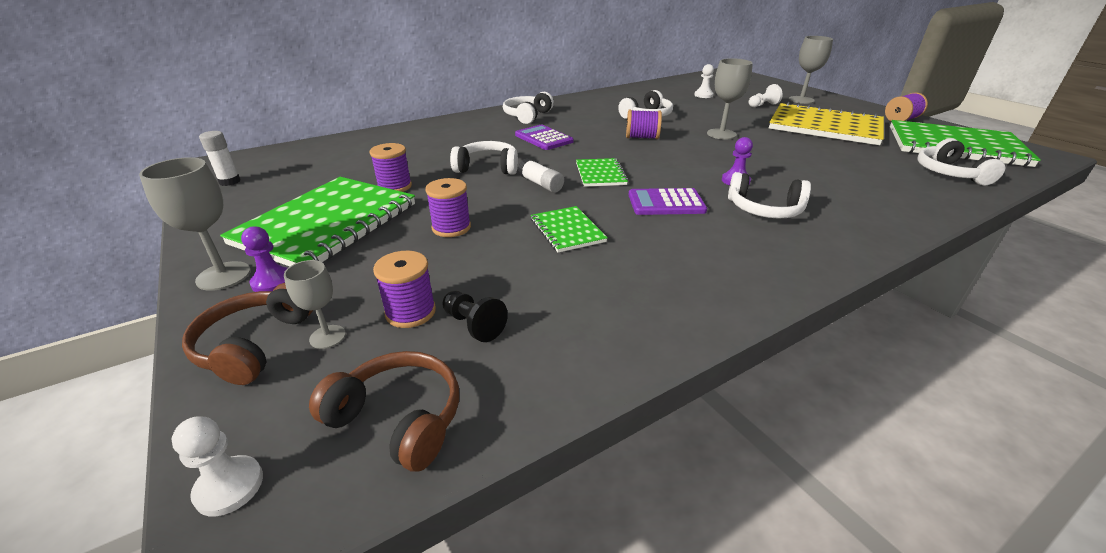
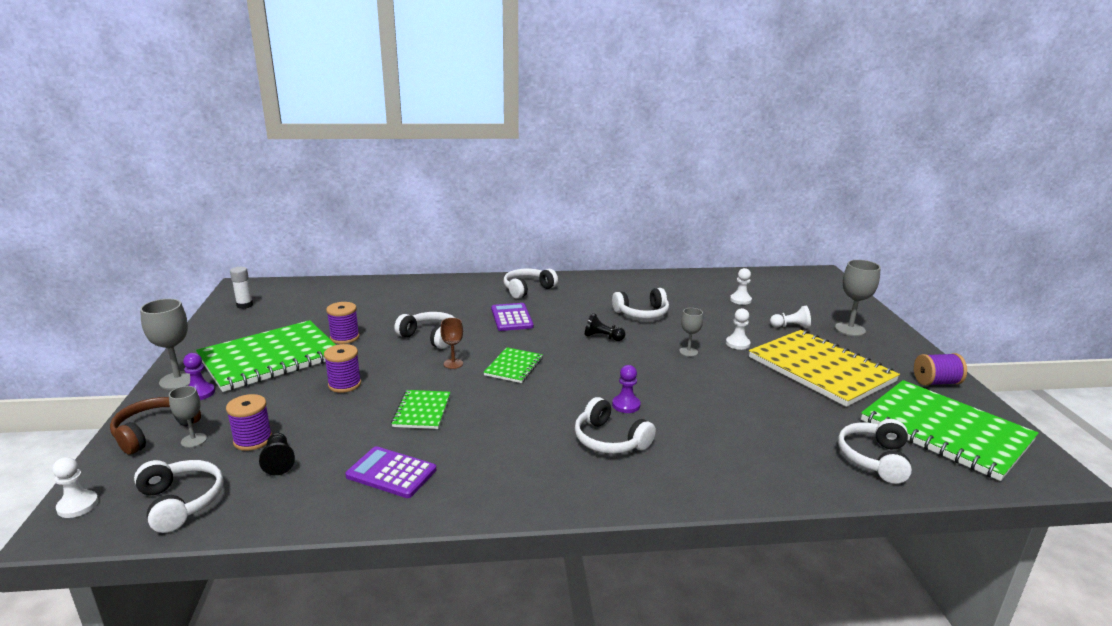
camera: 25 degrees right, 10 degrees down
brown headphones [309,351,459,472] -> white headphones [134,460,224,533]
white glue stick [518,158,564,192] -> brown goblet [440,318,463,369]
purple spool [626,110,662,139] -> black pawn [585,313,625,341]
purple calculator [629,188,707,215] -> purple calculator moved to [345,446,436,498]
grey goblet [707,58,753,139] -> grey goblet [679,308,703,357], size x0.60
none -> white pawn [726,308,751,350]

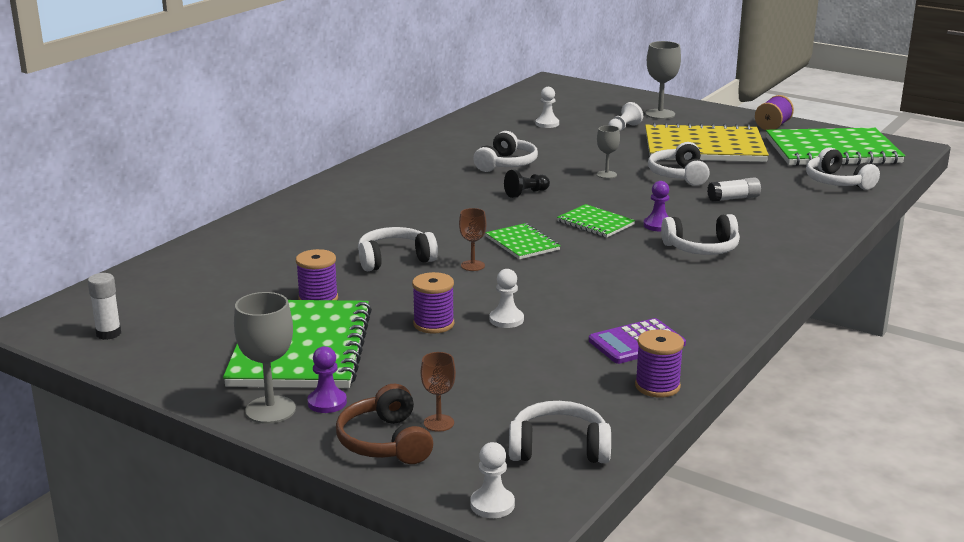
camera: 50 degrees left, 0 degrees up
grey goblet [169,386,207,448] -> brown goblet [421,352,456,432]
purple spool [226,394,272,451] -> purple spool moved to [635,330,684,397]
black pawn [259,433,295,475] -> none
green notebook [391,390,450,429] -> green notebook moved to [557,204,635,238]
purple calculator [491,303,534,331] -> none
white headphones [504,269,558,299] -> white headphones moved to [648,142,710,186]
white pawn [726,308,751,350] -> white pawn moved to [489,269,524,328]
none -> white glue stick [707,177,761,202]

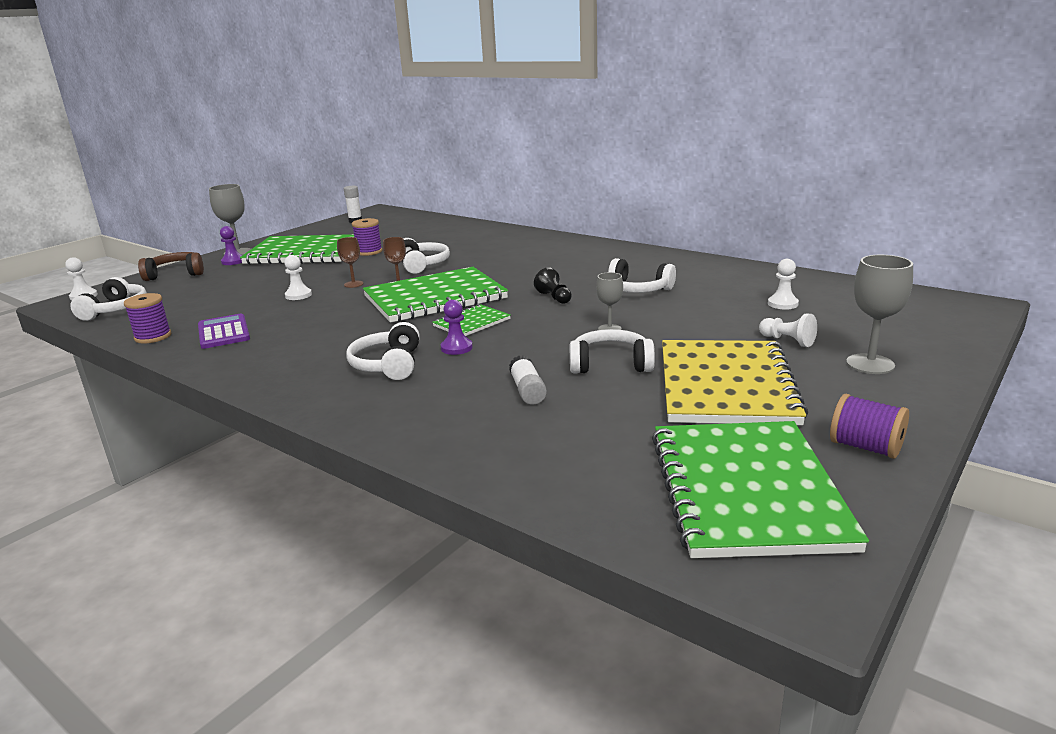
camera: 95 degrees right, 0 degrees up
purple spool [412,272,454,334] -> none
brown goblet [421,352,456,432] -> brown goblet moved to [337,237,364,288]
green notebook [485,223,561,260] -> green notebook [363,267,508,323], size x2.10
white headphones [806,147,880,190] -> none

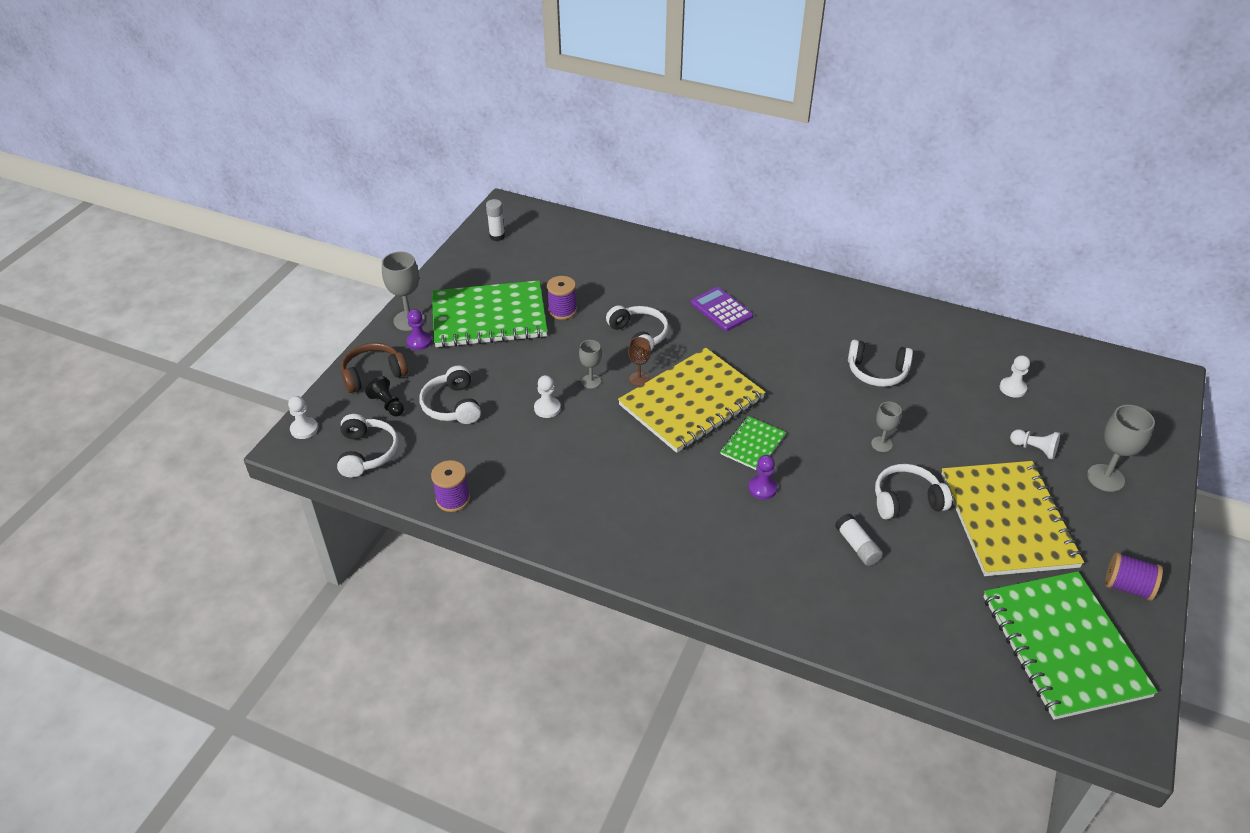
camera: 15 degrees left, 20 degrees up
purple calculator [198,314,250,349] -> purple calculator moved to [691,287,753,331]
brown goblet [337,237,364,288] -> grey goblet [579,340,602,389]
white headphones [346,322,420,380] -> white headphones moved to [419,366,481,424]
green notebook [363,267,508,323] -> yellow notebook [618,348,766,453]
black pawn [534,267,572,304] -> black pawn moved to [365,376,404,416]

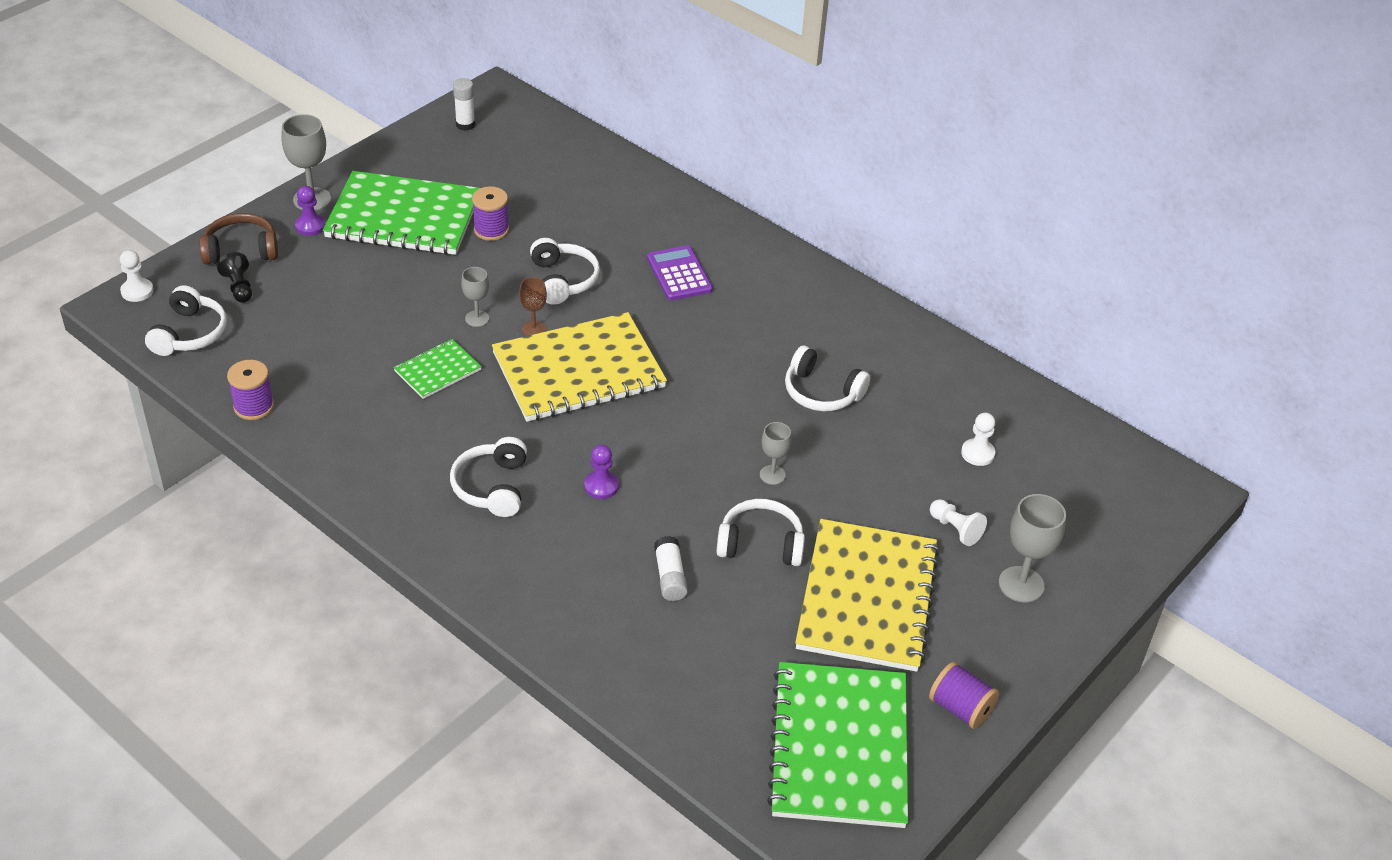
camera: 15 degrees right, 0 degrees up
white headphones [419,366,481,424] -> white headphones moved to [450,437,527,517]
white pawn [534,375,561,418] -> none
green notebook [720,416,786,470] -> green notebook moved to [394,339,482,399]

